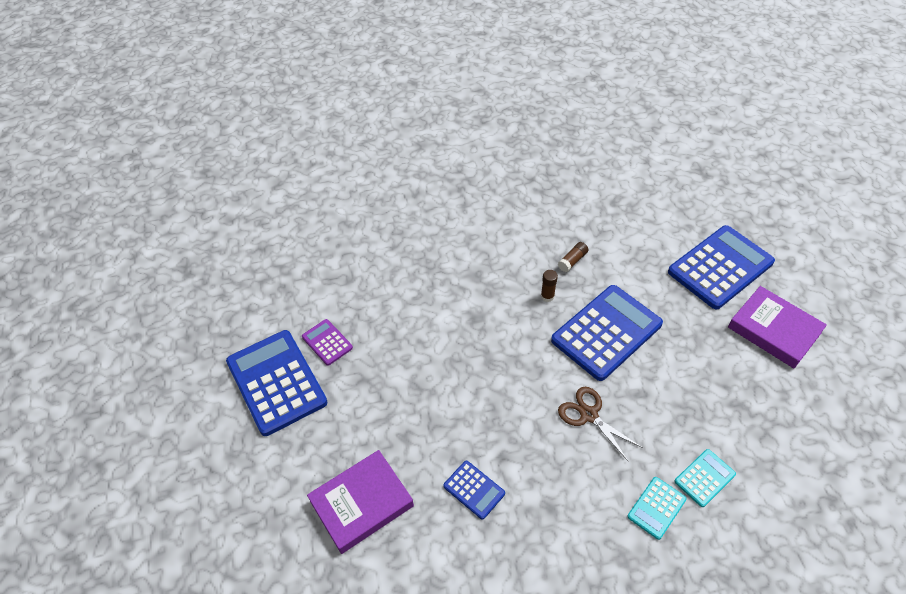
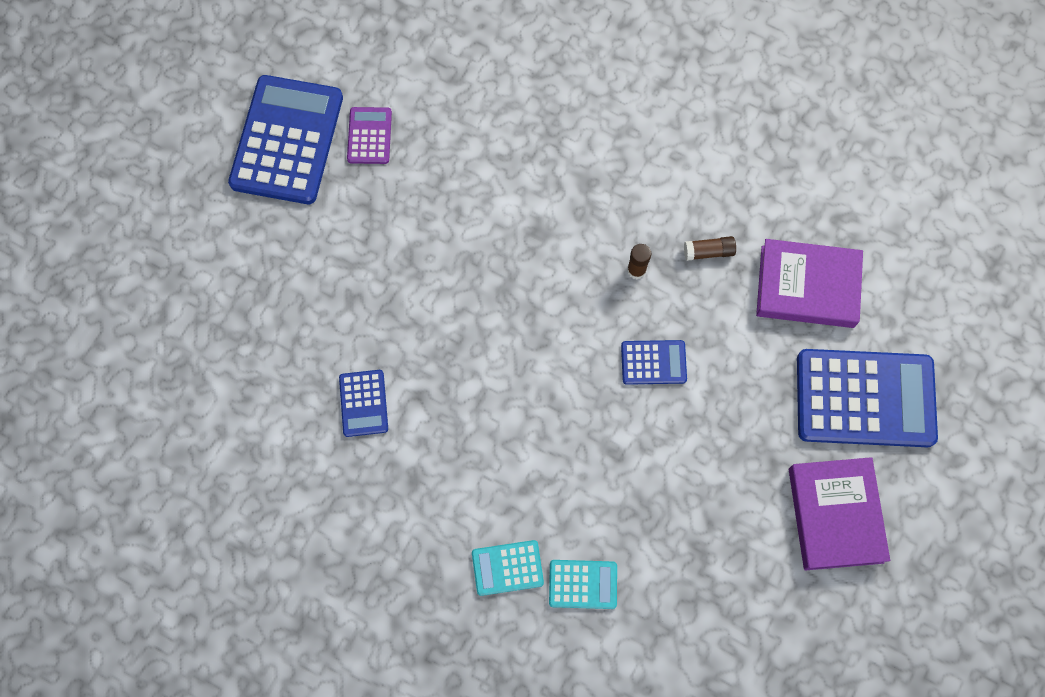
camera: 40 degrees right, 20 degrees up
purple book [307,450,414,554] -> purple book moved to [756,239,863,328]
blue calculator [551,285,663,381] -> blue calculator [621,340,687,385], size x0.48
brown scissors [558,387,643,461] -> none

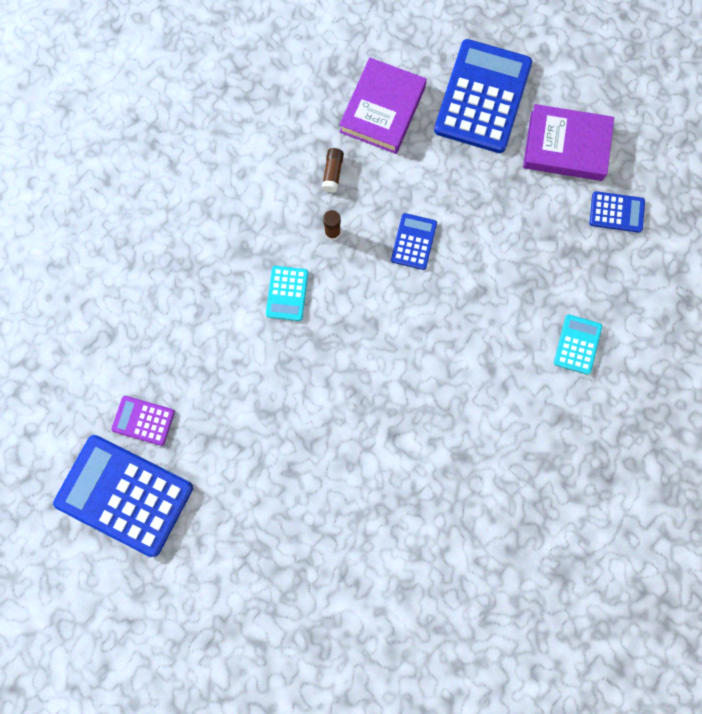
camera: 75 degrees left, 5 degrees up
blue calculator [339,370,388,437] -> blue calculator moved to [590,191,645,233]
turquoise calculator [472,540,544,596] -> turquoise calculator moved to [266,266,308,321]

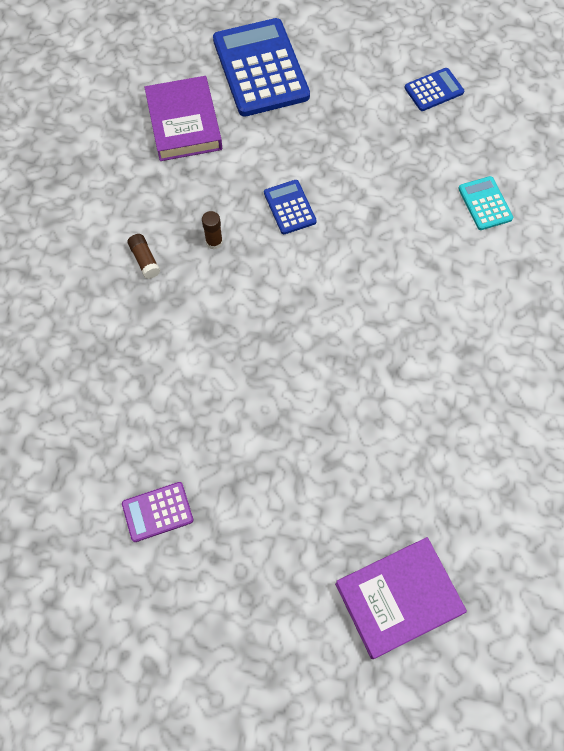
camera: 35 degrees left, 10 degrees down
blue calculator [53,435,193,557] -> none
turquoise calculator [266,266,308,321] -> none
brown glue stick [322,148,344,192] -> brown glue stick moved to [128,234,160,279]
purple book [523,104,614,181] -> purple book moved to [335,537,467,659]

